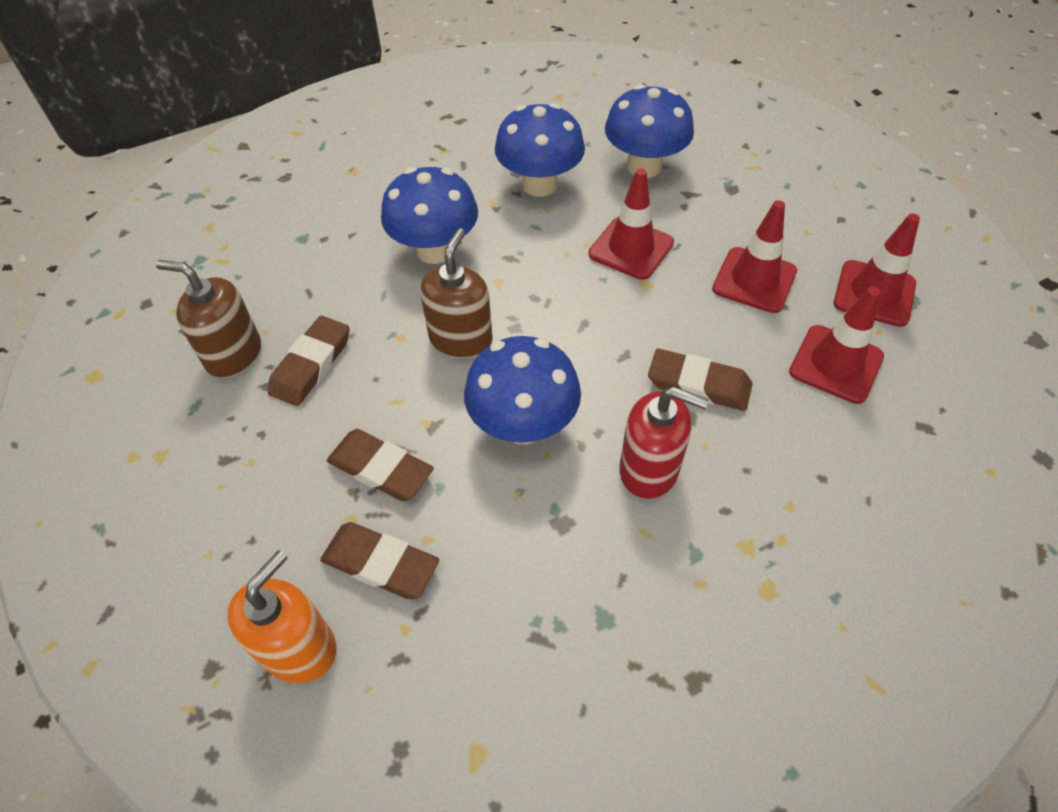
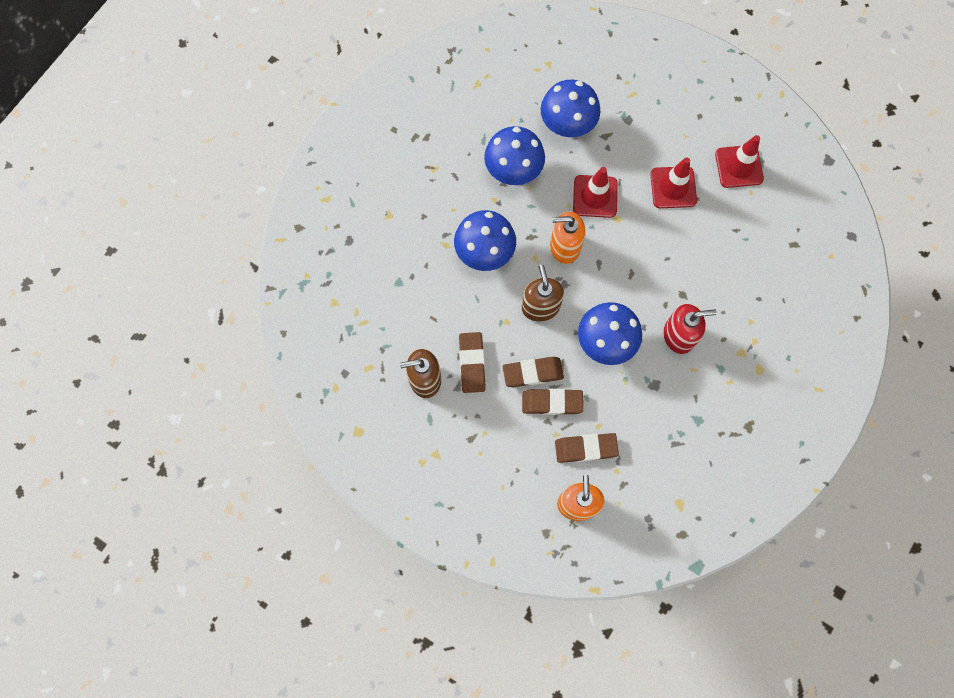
camera: 30 degrees left, 20 degrees up
brown eraser [648,349,752,411] -> brown eraser moved to [503,357,564,387]
red traffic cone [789,286,884,404] -> none
none -> orange soap dispenser [550,212,586,264]

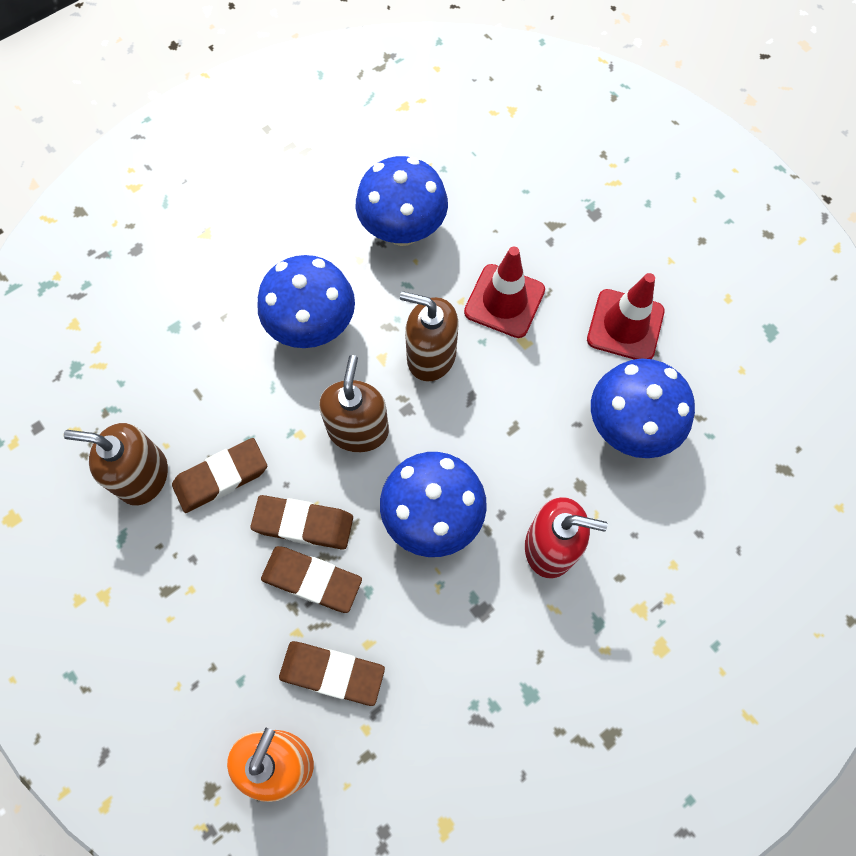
camera: 20 degrees right, 5 degrees down
brown eraser [459,332,486,393] -> brown eraser turned 45 degrees clockwise [172,438,267,513]
blue mushroom [541,80,600,137] -> blue mushroom moved to [591,359,695,458]
orange soap dispenser [550,212,586,264] -> brown soap dispenser [400,291,459,382]
red traffic cone [715,135,764,188] -> none

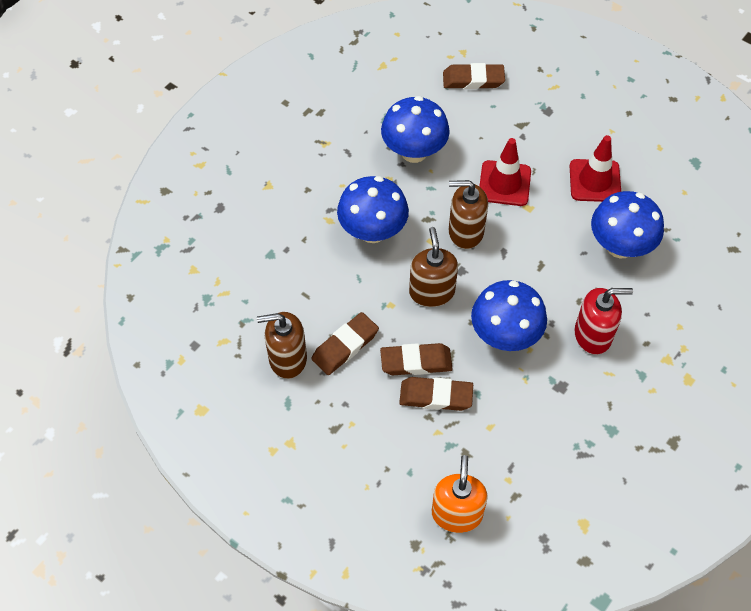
camera: 15 degrees left, 10 degrees down
brown eraser [279,641,385,706] -> brown eraser moved to [443,63,505,89]

